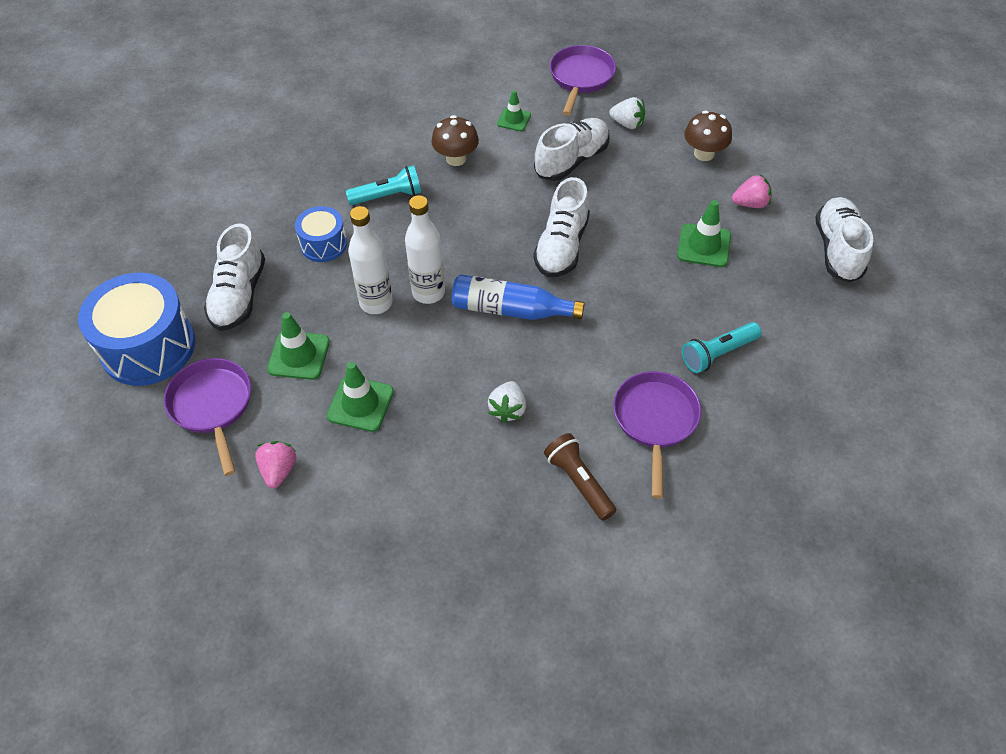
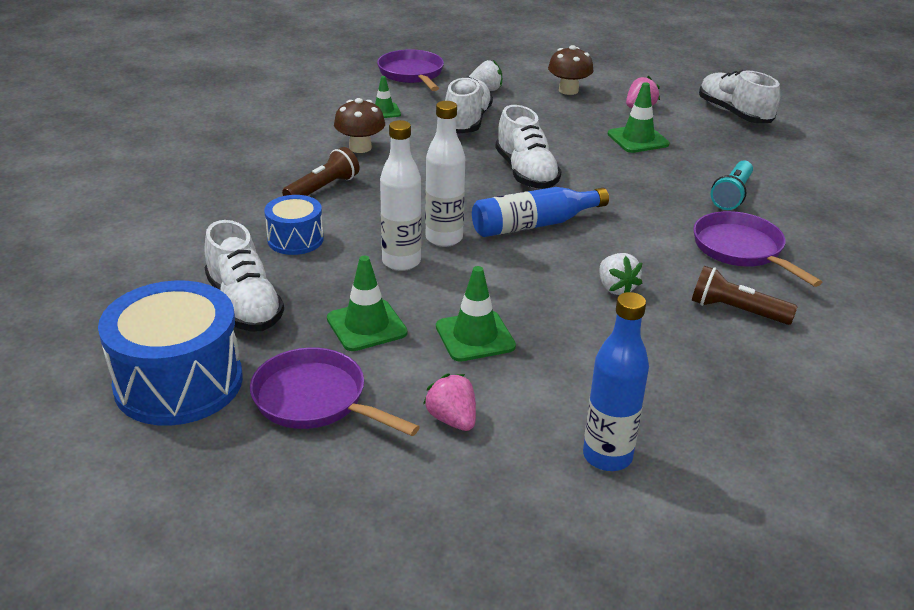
camera: 35 degrees left, 20 degrees down
turquoise flashlight [346,165,421,205] -> brown flashlight [282,147,359,196]
none -> blue bottle [583,292,649,471]

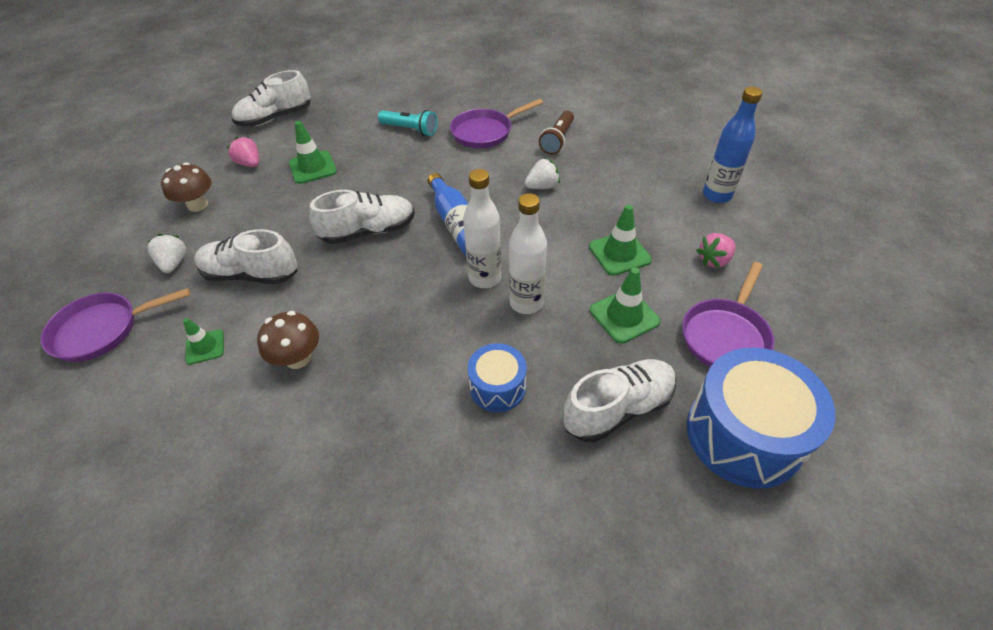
camera: 90 degrees left, 15 degrees up
brown flashlight [282,147,359,196] -> none

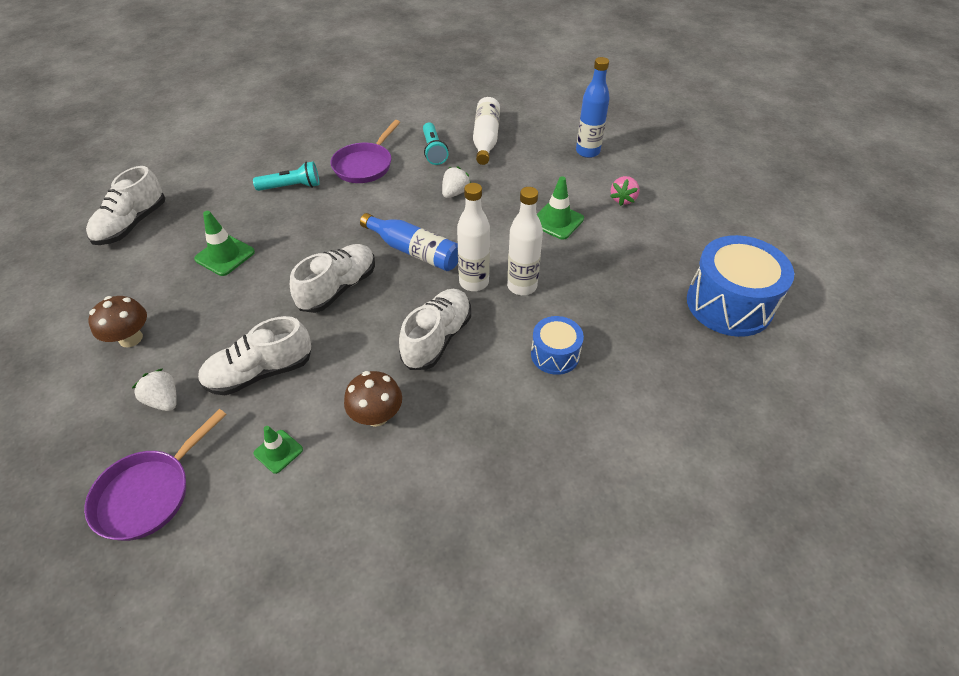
camera: 35 degrees left, 0 degrees up
pink strawberry [226,137,259,167] -> none
brown flashlight [539,111,574,155] -> turquoise flashlight [423,122,448,165]
white shoe [563,359,676,443] -> white shoe moved to [399,289,471,370]
green traffic cone [590,268,661,344] -> none
purple pan [682,262,774,367] -> none
none -> white bottle [473,97,500,165]

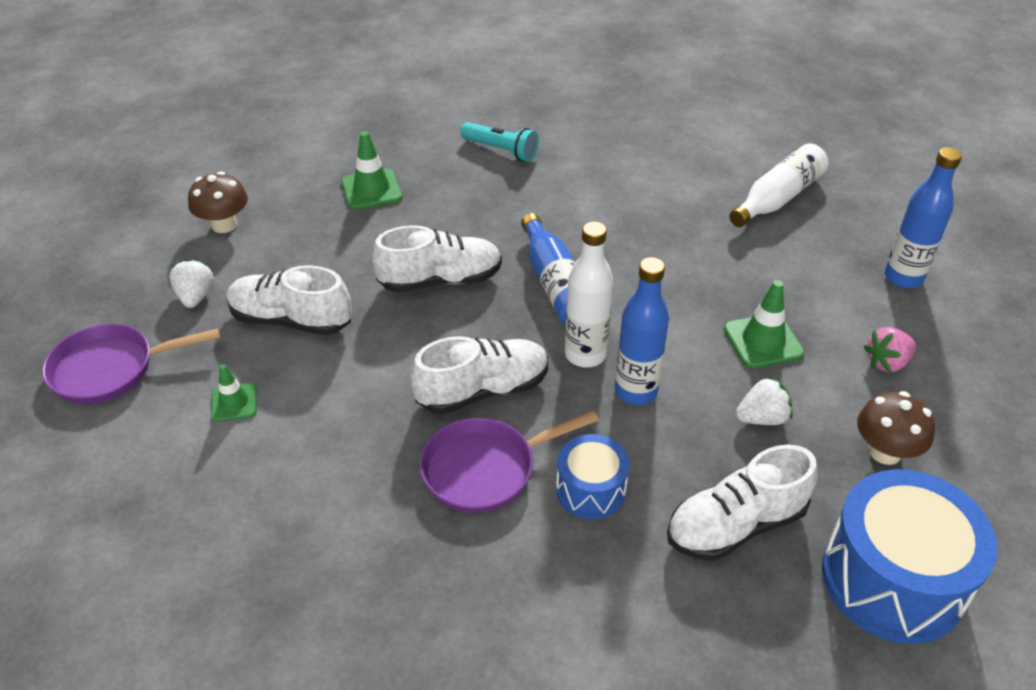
camera: 40 degrees right, 5 degrees down
white shoe [86,166,165,245] -> white shoe moved to [667,445,817,561]
purple pan [331,120,400,183] -> purple pan moved to [420,411,599,513]
brown mushroom [344,371,402,427] -> brown mushroom moved to [857,391,935,465]
turquoise flashlight [423,122,448,165] -> none
white strawberry [442,166,470,198] -> white strawberry moved to [736,376,793,425]
white bottle [507,187,543,295] -> blue bottle [615,257,669,405]

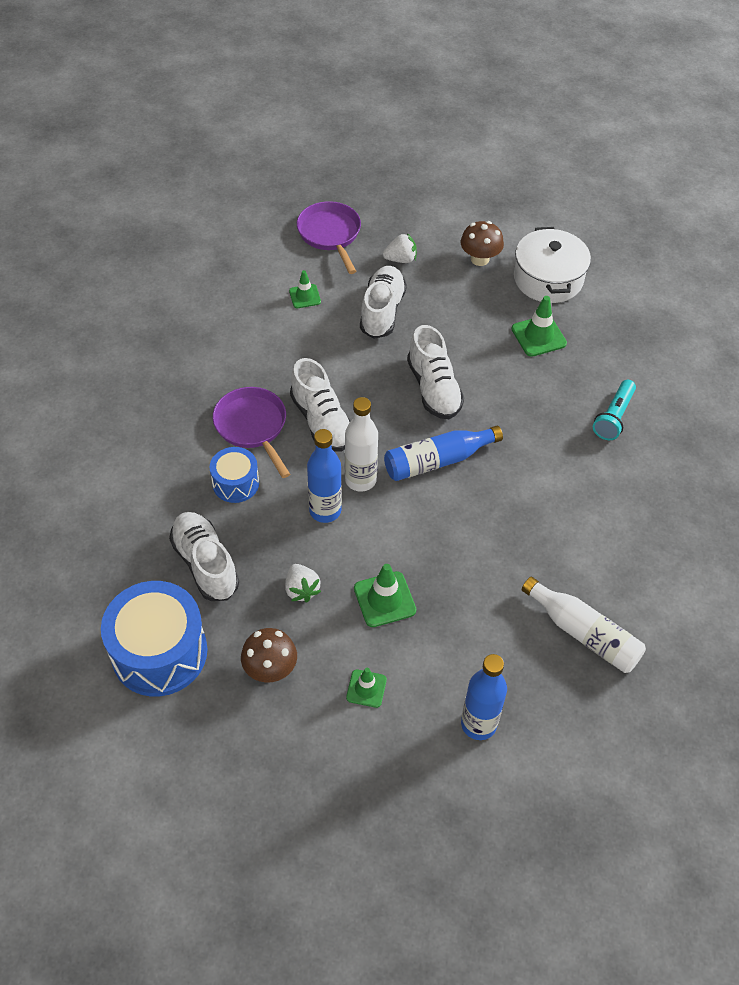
camera: 85 degrees right, 10 degrees up
pink strawberry [864,327,916,372] -> green traffic cone [346,668,387,708]
none -> white pot [514,227,591,303]

